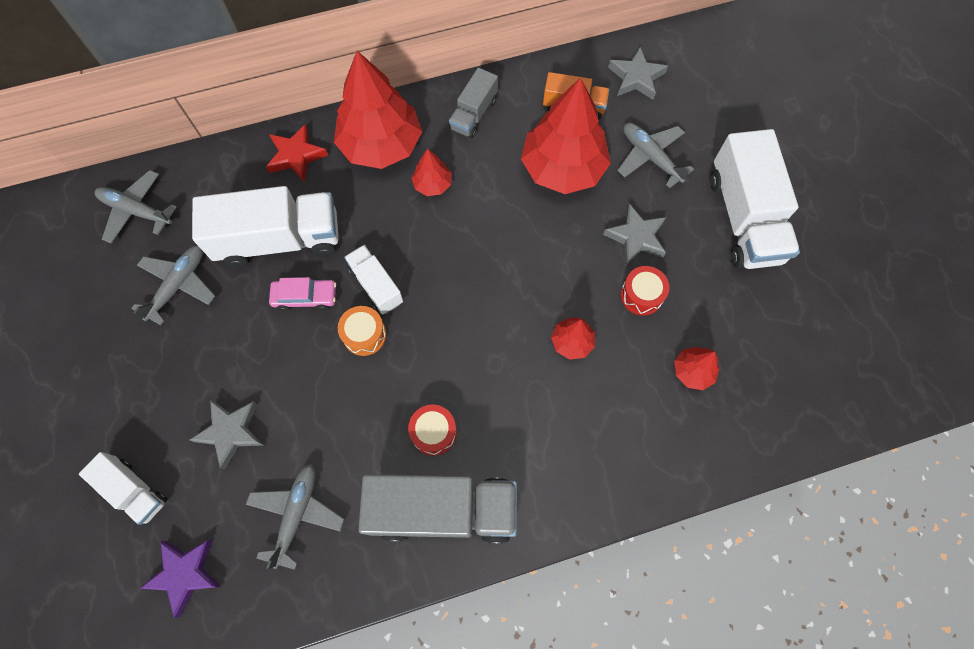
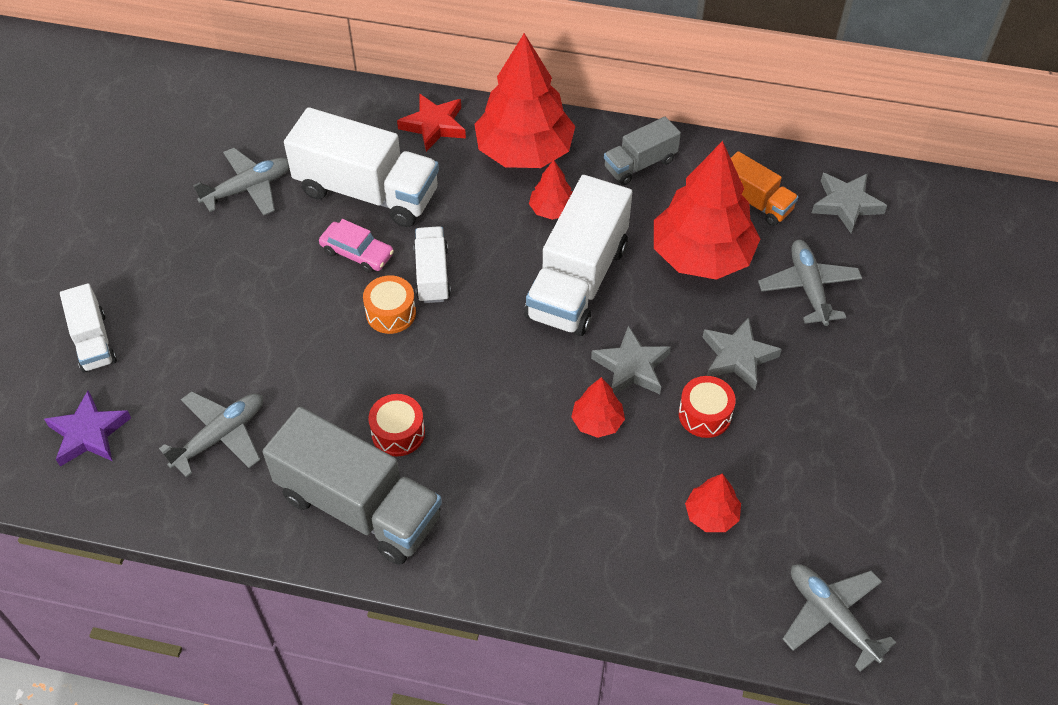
camera: 30 degrees right, 15 degrees down
grey plane [95,170,177,244] -> grey plane moved to [782,564,896,672]
grey star [190,399,264,470] -> grey star moved to [591,325,671,394]
white truck [710,129,800,269] -> white truck moved to [524,175,632,336]

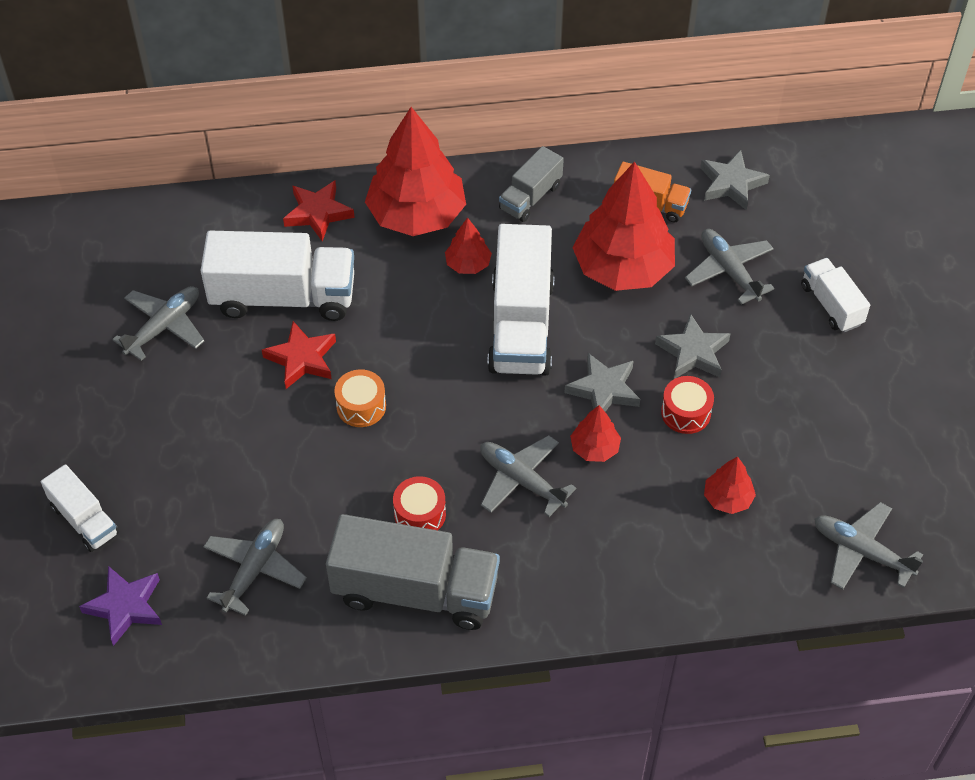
camera: 20 degrees left, 0 degrees up
pink car [319,219,394,273] -> red star [262,321,336,389]
white truck [414,226,451,303] -> white truck moved to [801,258,870,332]
none -> grey plane [480,435,576,517]

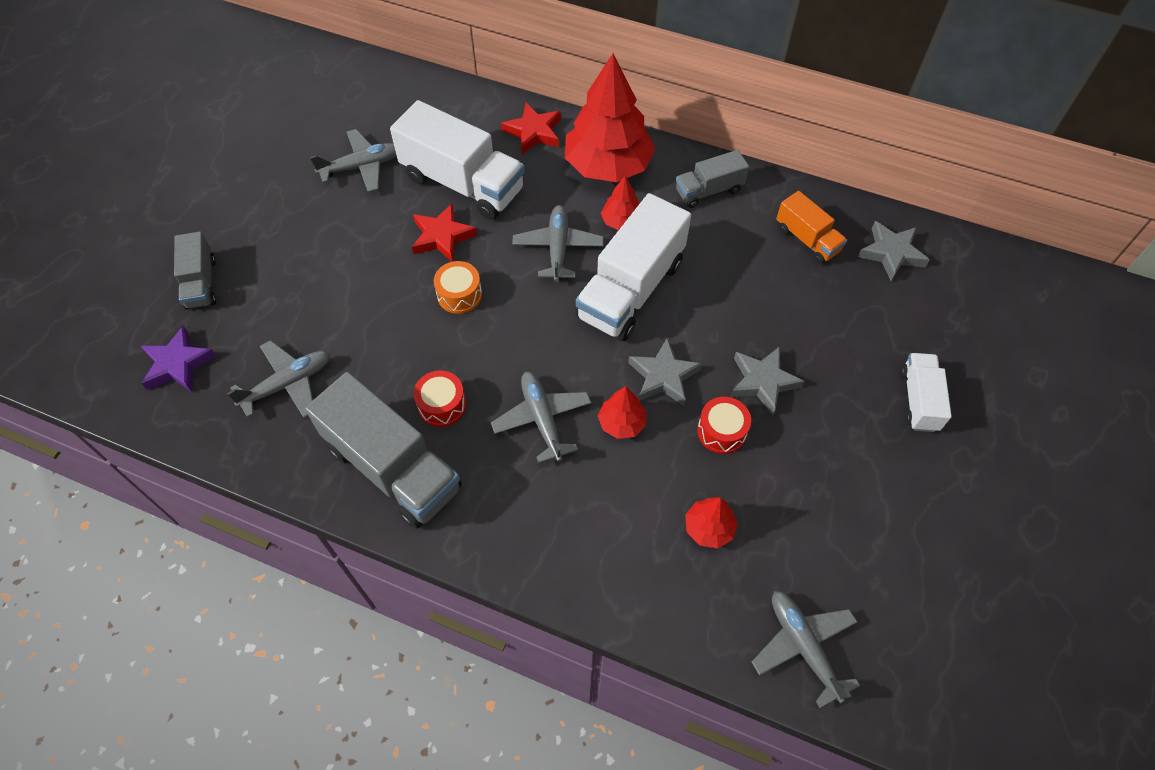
camera: 30 degrees right, 5 degrees up
white truck [41,464,119,552] -> grey truck [174,232,216,309]
red tree [573,162,675,291] -> none
grey plane [685,229,774,304] -> grey plane moved to [512,205,604,282]

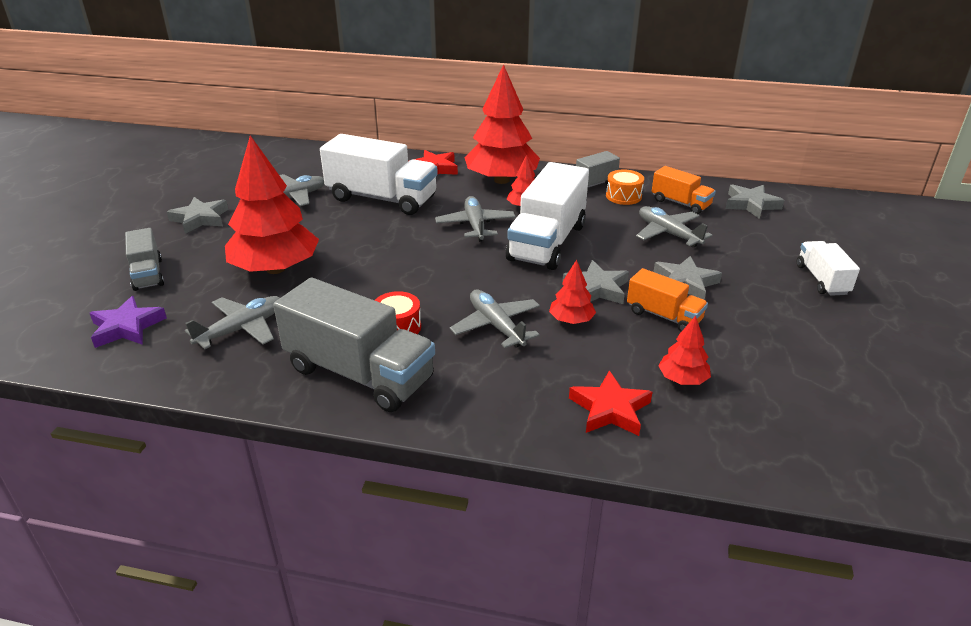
camera: 10 degrees left, 25 degrees down
red star [412,204,477,262] -> red star moved to [569,370,652,436]
orange drum [434,261,482,314] -> orange drum moved to [606,170,644,205]
red drum [697,397,751,454] -> orange truck [627,268,708,332]
grey plane [752,591,860,708] -> grey plane moved to [636,206,712,248]
none -> grey star [167,197,228,234]
none -> red tree [225,135,319,274]

